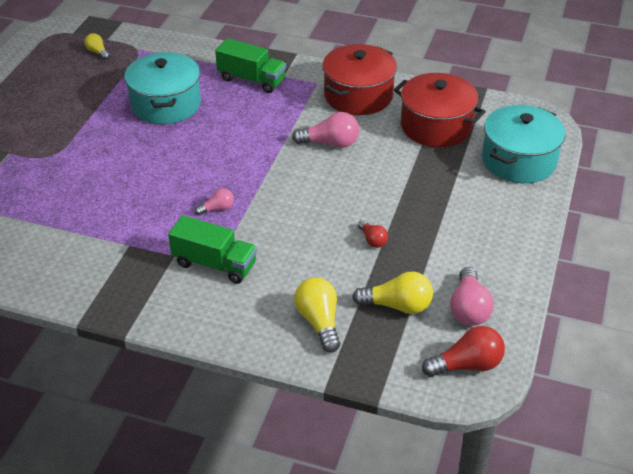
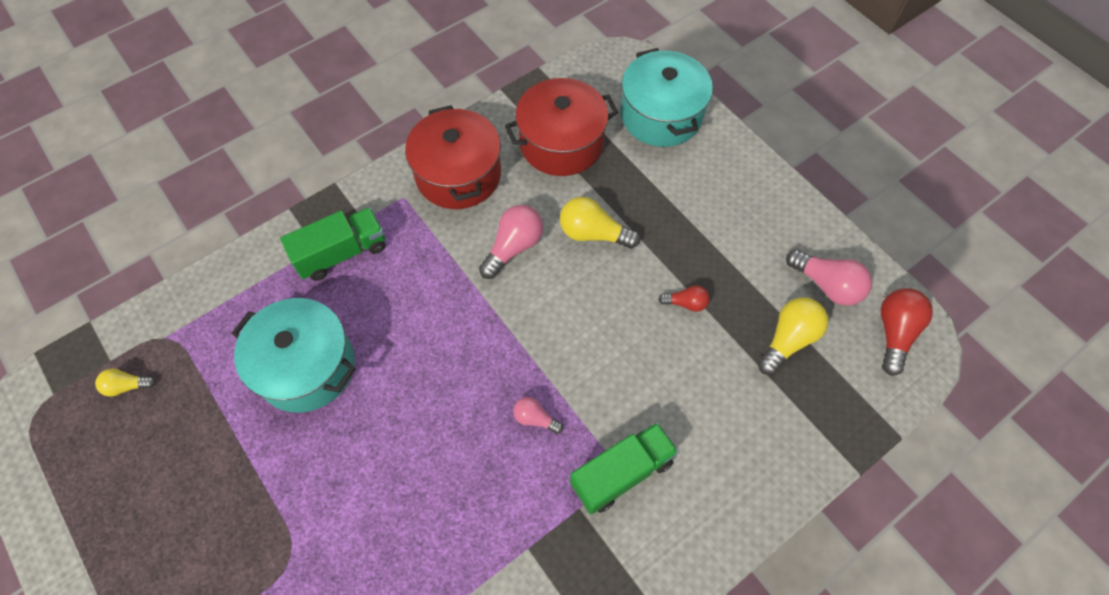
camera: 55 degrees left, 20 degrees up
pink light bulb [195,188,234,215] -> pink light bulb turned 75 degrees counterclockwise [513,397,563,434]
yellow light bulb [294,277,340,353] -> yellow light bulb moved to [560,197,640,249]

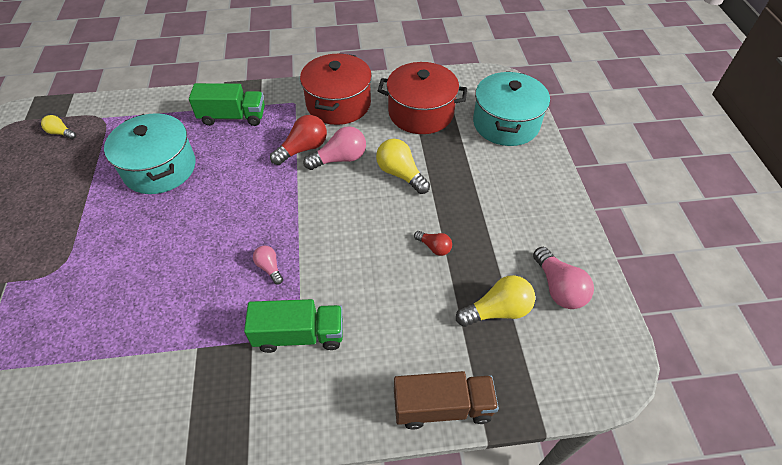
camera: 30 degrees right, 10 degrees down
red light bulb [881,288,933,376] -> red light bulb moved to [270,115,327,165]
none -> brown truck [394,371,499,429]

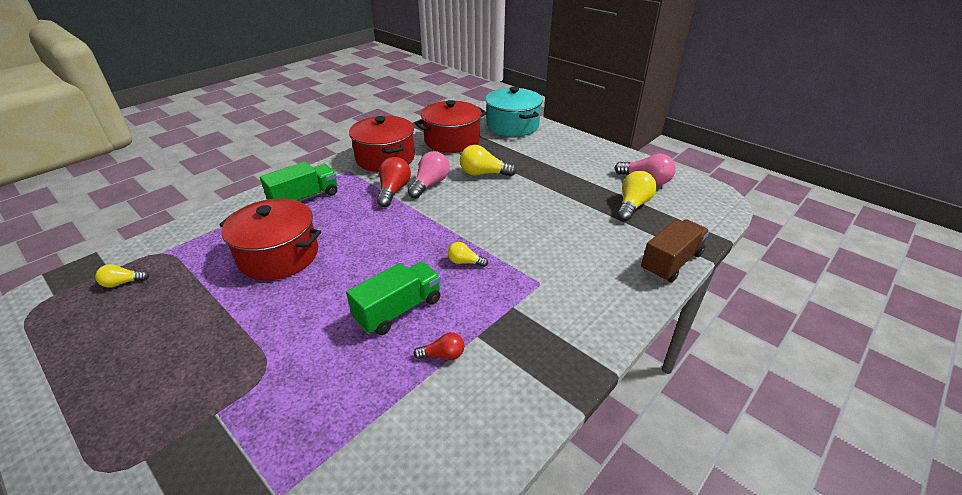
camera: 40 degrees left, 15 degrees down
turquoise pot [104,113,196,194] -> red pot [219,198,321,280]
green truck [244,299,343,353] -> green truck moved to [346,262,441,335]
pink light bulb [253,246,283,285] -> yellow light bulb [448,242,488,267]
red light bulb [414,231,452,256] -> red light bulb moved to [413,332,464,360]

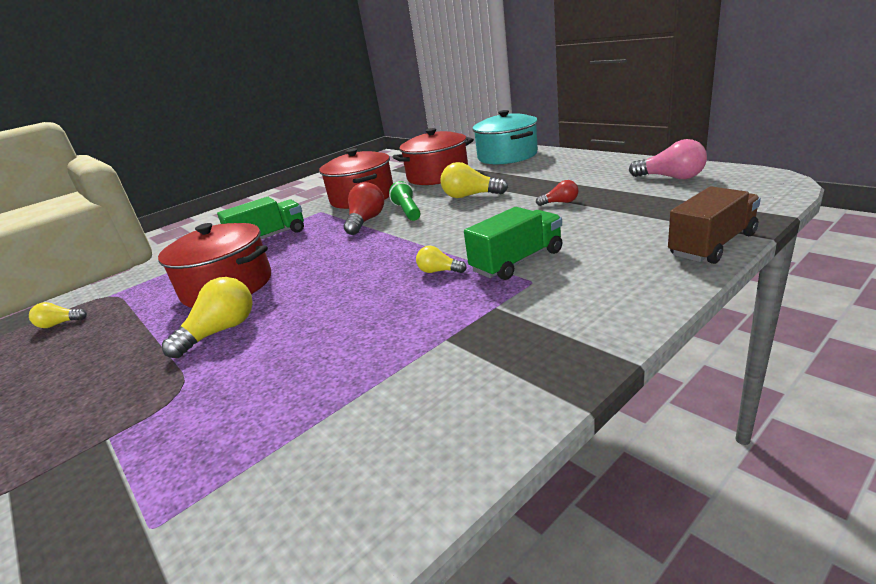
camera: 10 degrees right, 10 degrees down
green truck [346,262,441,335] -> green truck moved to [464,207,562,280]
pink light bulb [408,151,450,199] -> green flashlight [389,181,421,221]
red light bulb [413,332,464,360] -> red light bulb moved to [536,180,578,206]
yellow light bulb [617,171,657,221] -> yellow light bulb moved to [162,277,253,358]

